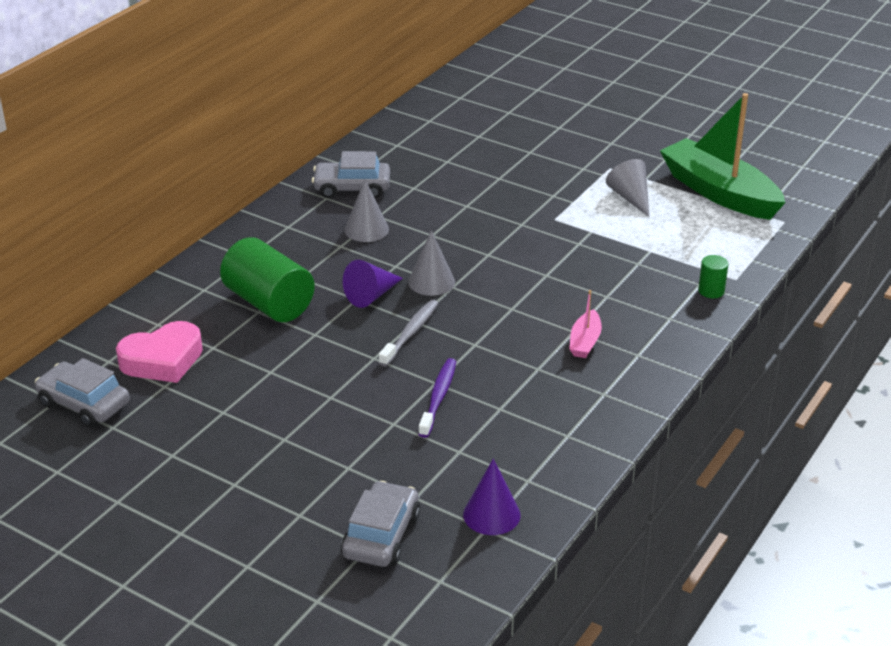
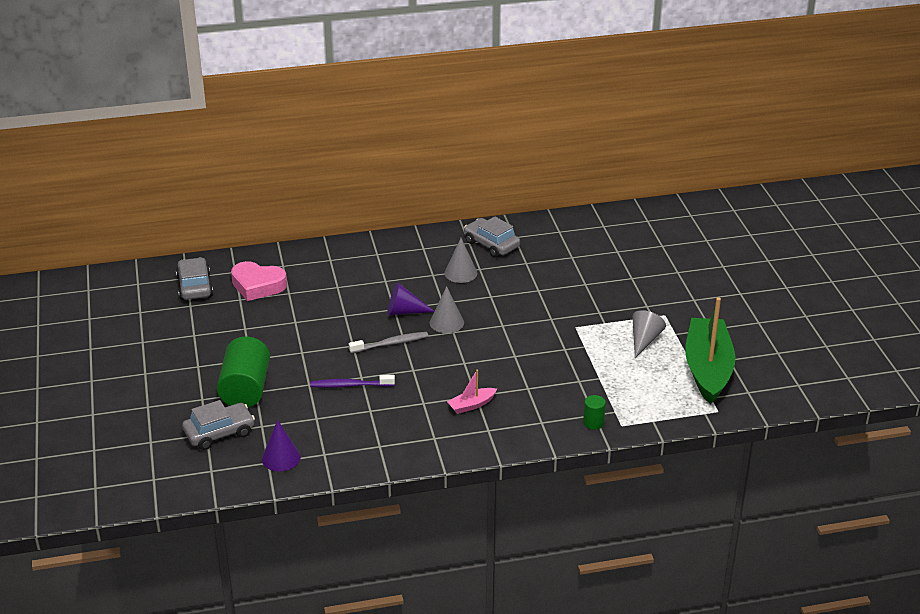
camera: 45 degrees right, 0 degrees up
green cylinder [220,237,315,322] -> green cylinder moved to [217,337,270,408]
purple toothbrush [418,358,456,438] -> purple toothbrush turned 150 degrees counterclockwise [310,375,395,388]

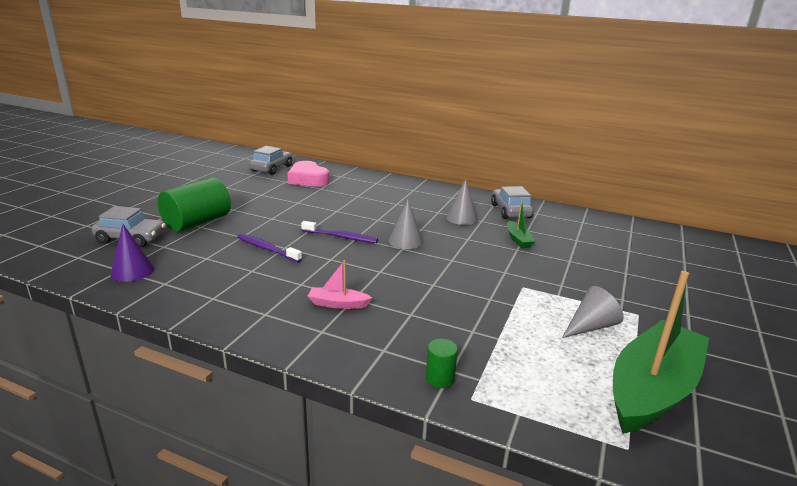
camera: 35 degrees right, 10 degrees down
grey toothbrush [349,332,428,353] -> purple toothbrush [301,221,378,243]
purple cone [387,283,434,315] -> none
none -> green boat [507,201,536,248]

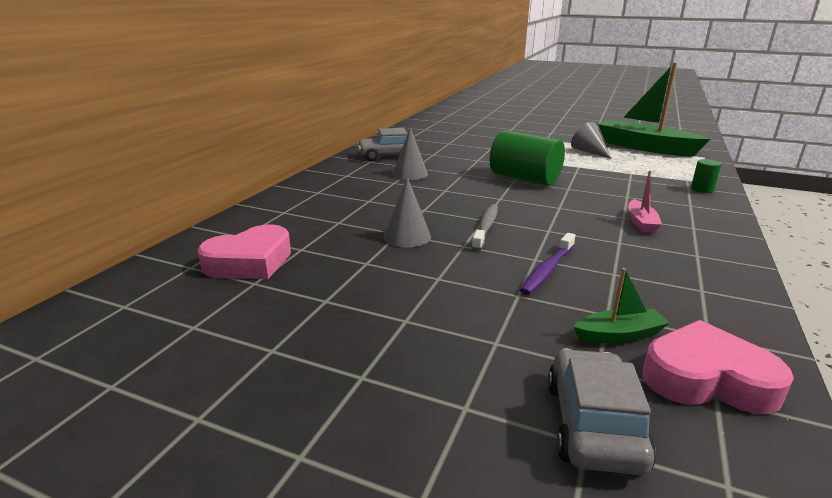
camera: 90 degrees left, 0 degrees up
purple cone [110,224,154,282] -> pink heart [642,320,794,414]
green cylinder [157,177,231,232] -> green cylinder moved to [490,130,565,186]
grey car [249,146,292,175] -> none
purple toothbrush [301,221,378,243] -> grey toothbrush [472,204,498,251]
grey cone [389,199,423,249] -> grey cone moved to [383,177,431,247]
green boat [507,201,536,248] -> green boat moved to [573,268,670,343]

